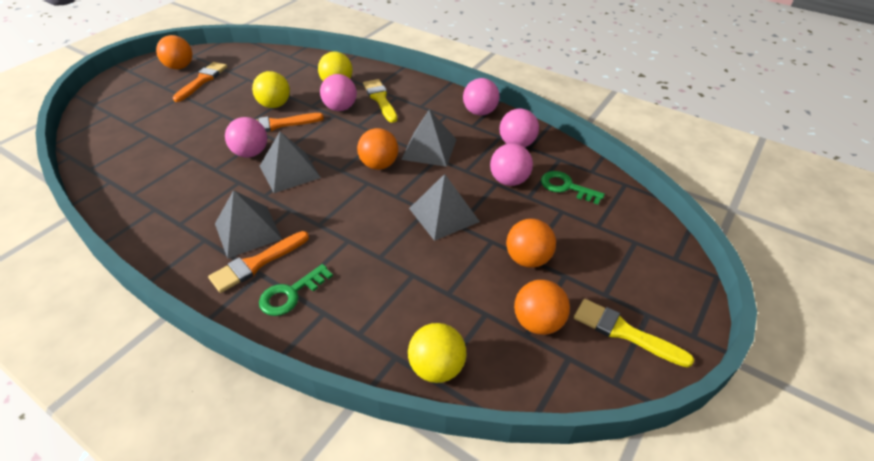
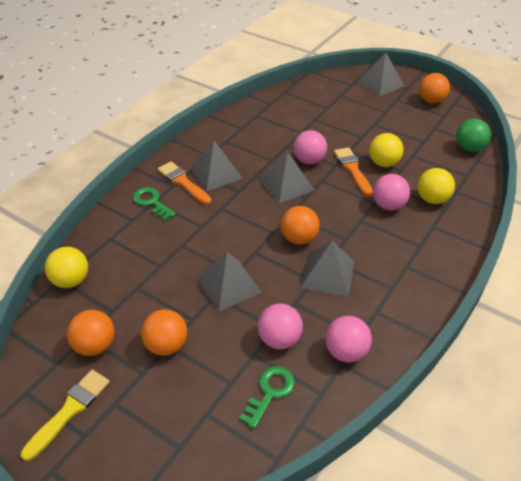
camera: 90 degrees right, 0 degrees up
orange brush [172,62,227,102] -> none
yellow brush [363,79,397,123] -> none
pink ball [463,78,500,116] -> none
none -> grey pyramid [357,53,404,96]
none -> green ball [456,119,491,152]

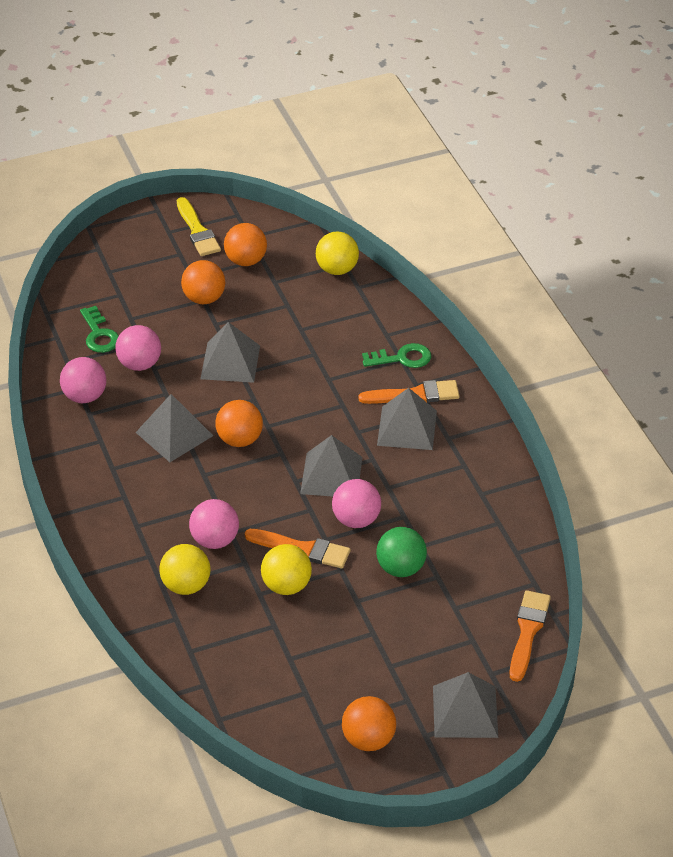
camera: 125 degrees right, 0 degrees up
green ball [456,119,491,152] -> green ball moved to [376,527,427,577]
none -> orange brush [509,590,551,682]

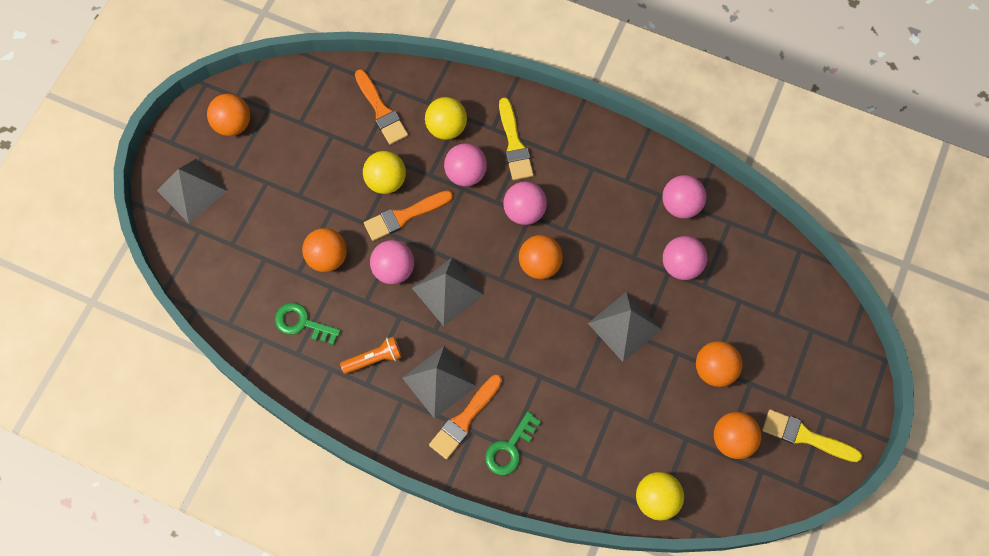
camera: 135 degrees right, 25 degrees up
green key [80,306,119,353] -> green key moved to [275,303,341,345]
grey pyramid [135,394,213,462] -> none
green ball [376,527,427,577] -> orange ball [302,228,347,272]
orange brush [509,590,551,682] -> orange brush moved to [355,69,408,145]
none -> orange flashlight [340,336,402,374]
none -> yellow brush [499,98,534,180]
none -> pink ball [503,181,547,225]

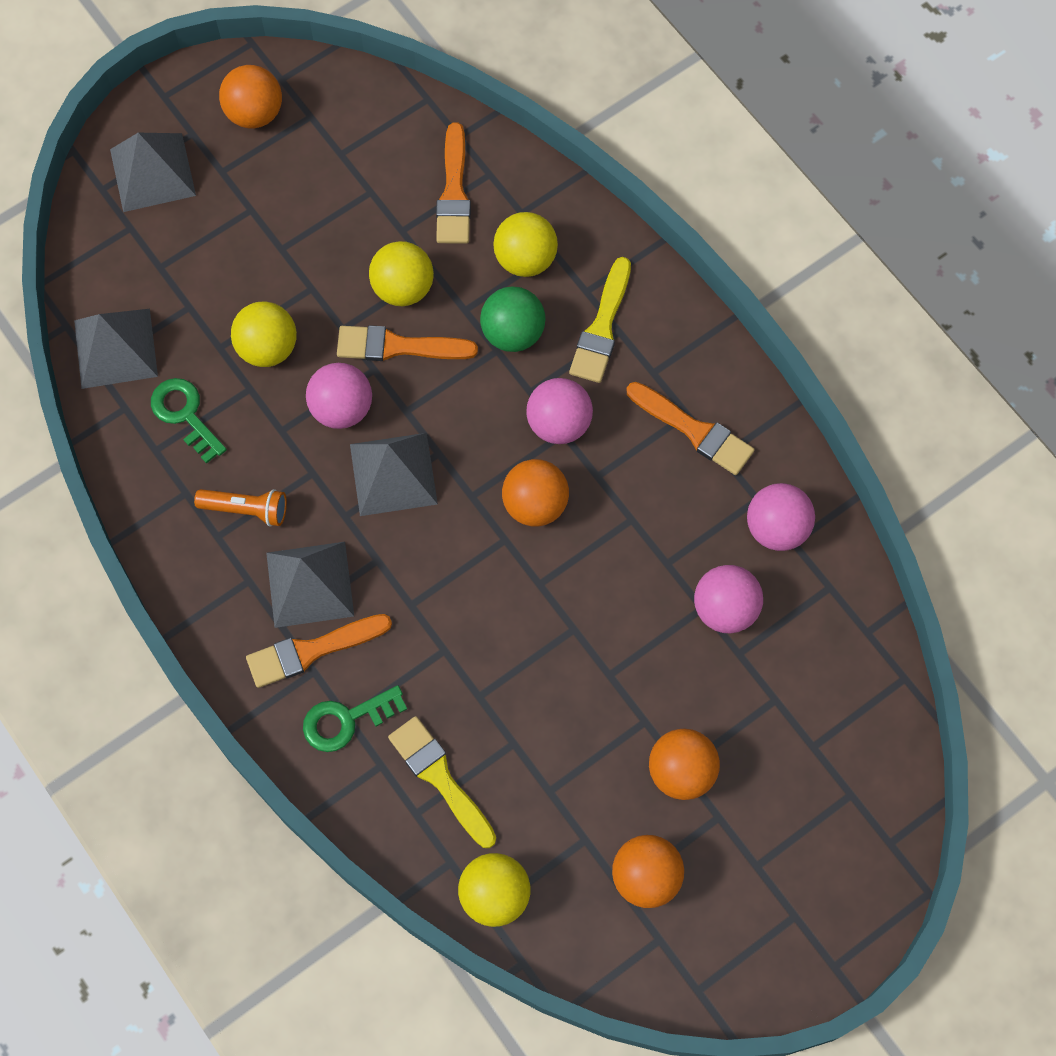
camera: 30 degrees right, 0 degrees up
orange ball [302,228,347,272] -> yellow ball [231,301,297,367]
pink ball [444,143,487,187] -> green ball [480,287,545,352]
grey pyramid [588,292,662,362] -> grey pyramid moved to [74,309,158,389]
yellow brush [762,410,862,462] -> yellow brush moved to [388,716,496,848]
none -> orange brush [627,382,755,475]

